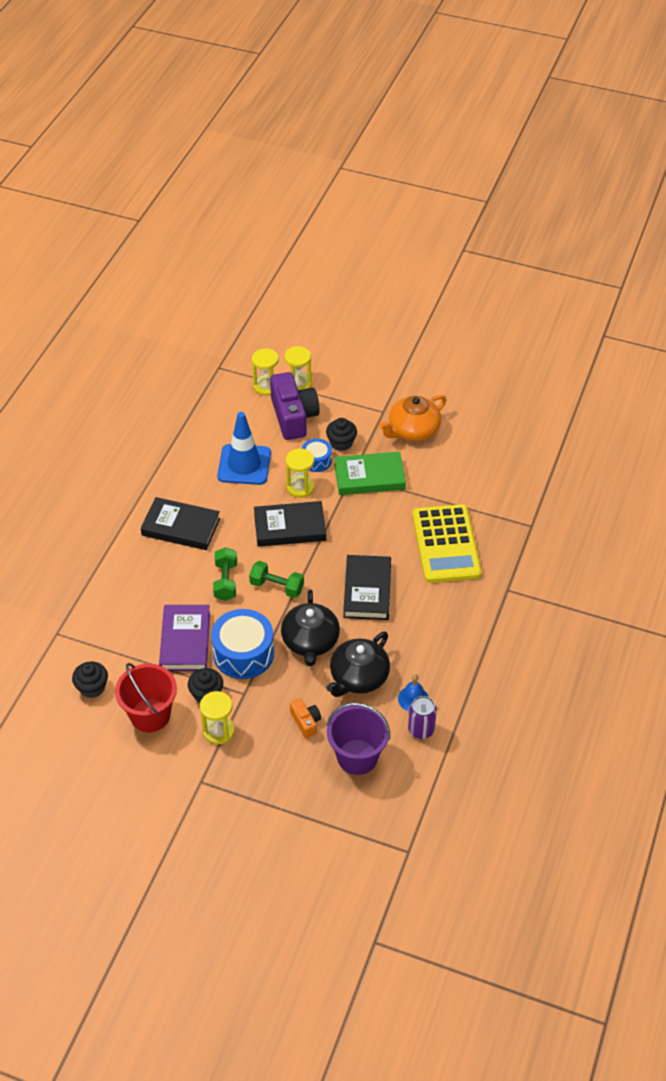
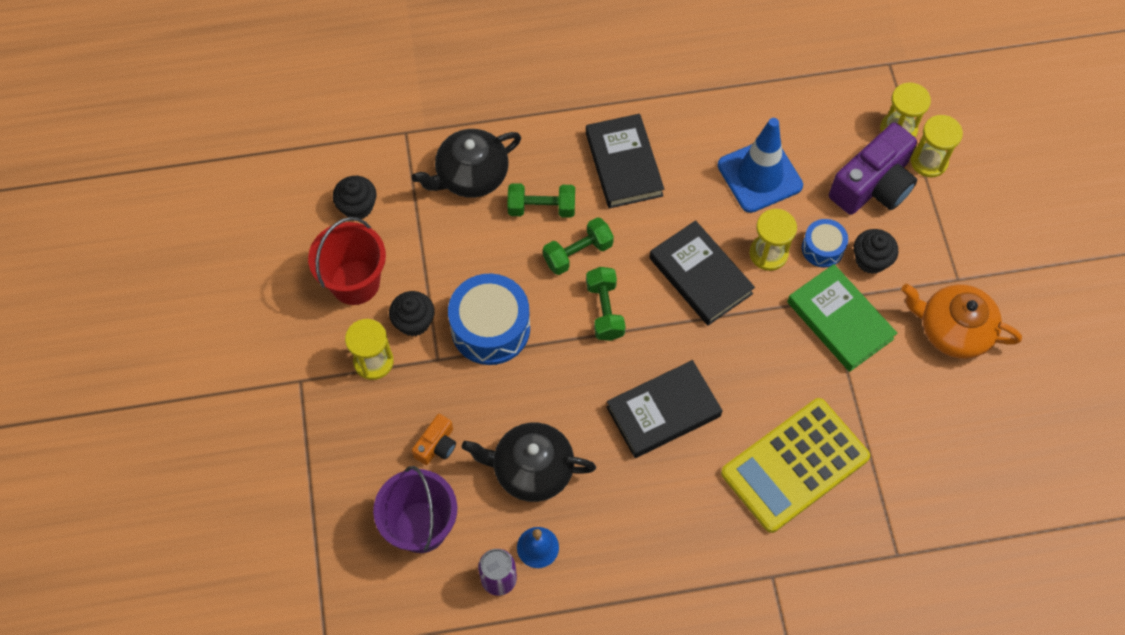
camera: 60 degrees right, 15 degrees up
purple book [159,605,210,671] -> none
black teapot [281,590,340,666] -> black teapot moved to [412,129,521,198]
none -> green dumbbell [507,183,575,218]

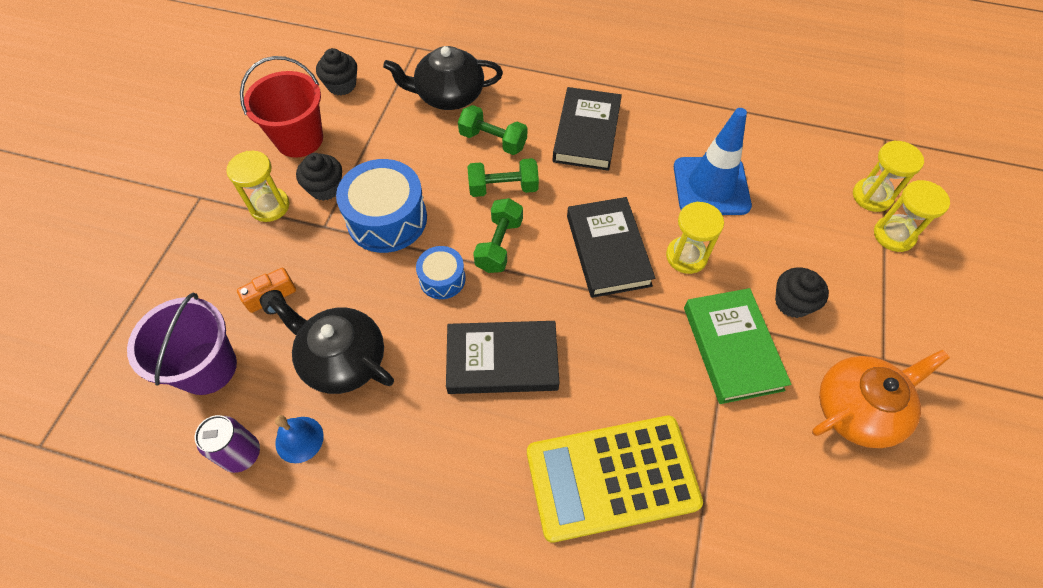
camera: 25 degrees right, 5 degrees down
blue drum [802,219,848,268] -> blue drum moved to [416,246,466,299]
purple camera [829,122,917,215] -> none
orange teapot [901,284,1022,359] -> orange teapot turned 105 degrees clockwise [812,350,950,448]

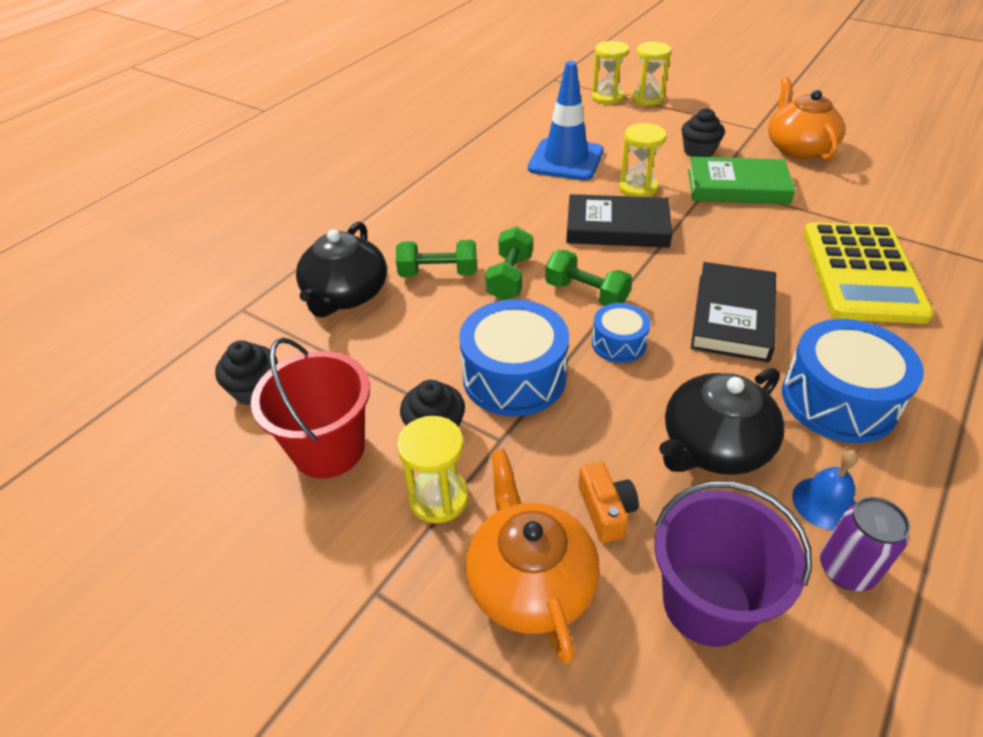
camera: 70 degrees left, 15 degrees down
green dumbbell [458,105,527,155] -> green dumbbell turned 45 degrees clockwise [396,240,477,277]
black book [553,87,622,171] -> none
none -> orange teapot [465,449,600,664]
none -> blue drum [782,319,924,443]

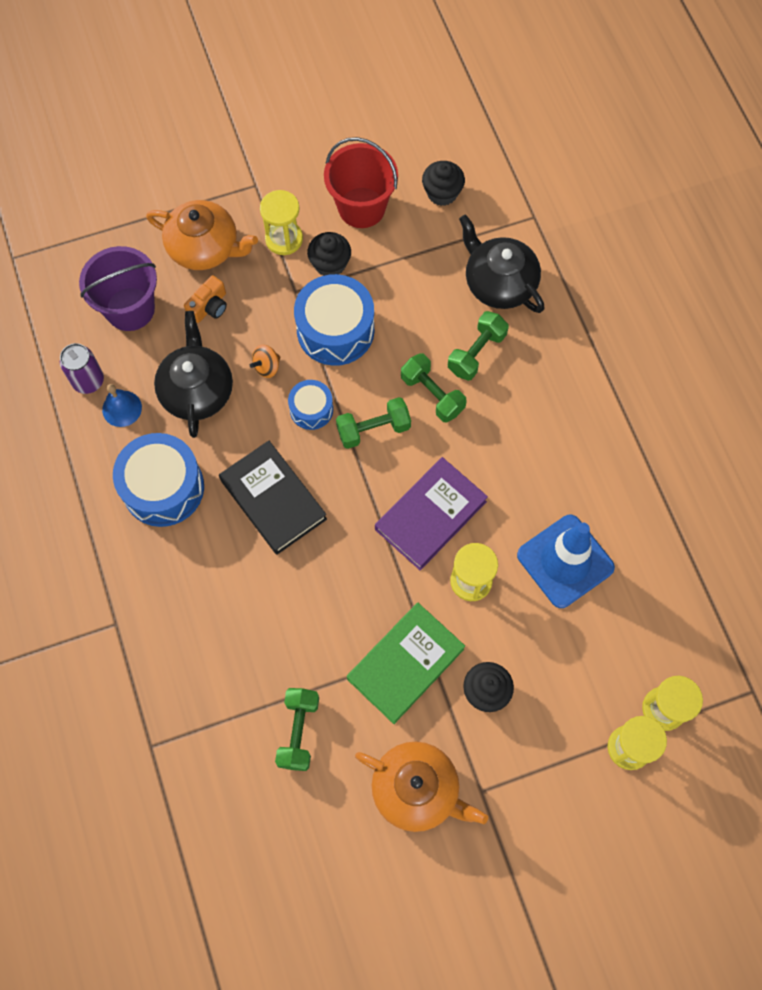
camera: 125 degrees right, 25 degrees up
black book [566,194,673,248] -> purple book [375,457,488,570]
orange camera [578,462,639,543] -> orange camera turned 75 degrees counterclockwise [184,275,227,323]
yellow calculator [803,222,934,324] -> none
none -> orange spinning top [250,345,281,378]
none -> green dumbbell [275,688,319,771]

